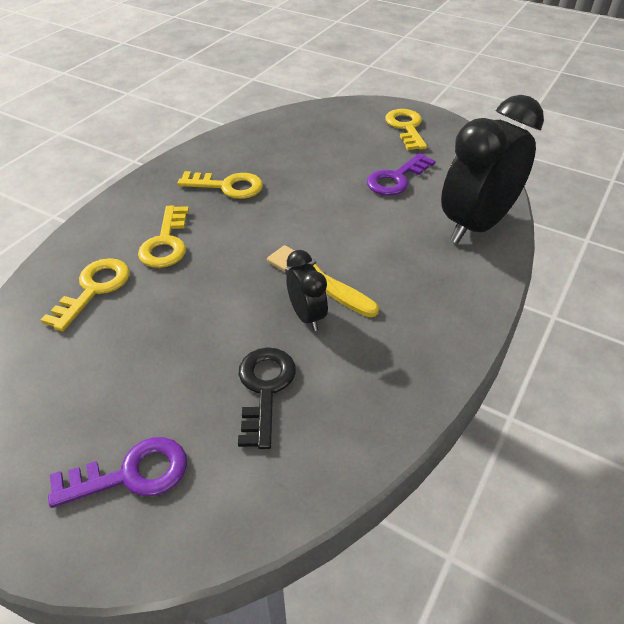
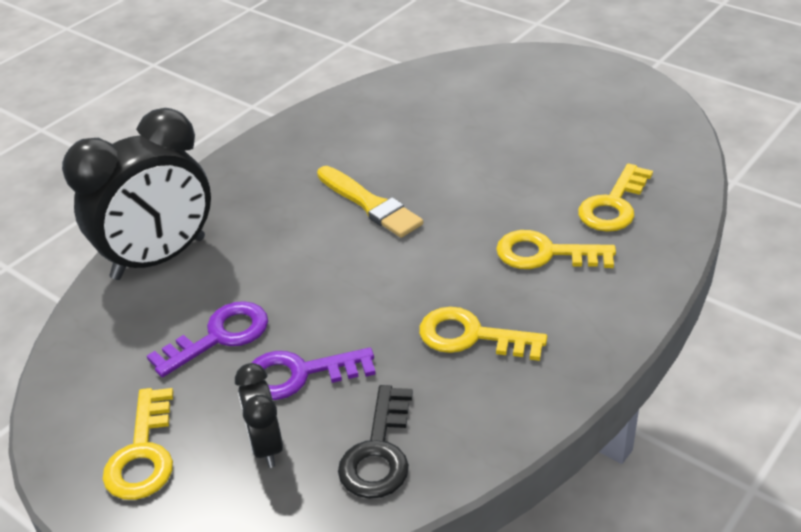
camera: 170 degrees left, 5 degrees down
purple key [48,437,187,508] -> purple key moved to [251,347,376,400]
yellow key [138,206,189,268] -> yellow key turned 90 degrees counterclockwise [496,230,616,269]
black key [238,347,296,449] -> black key moved to [338,385,413,499]
black clock [286,250,328,331] -> black clock moved to [235,363,283,468]

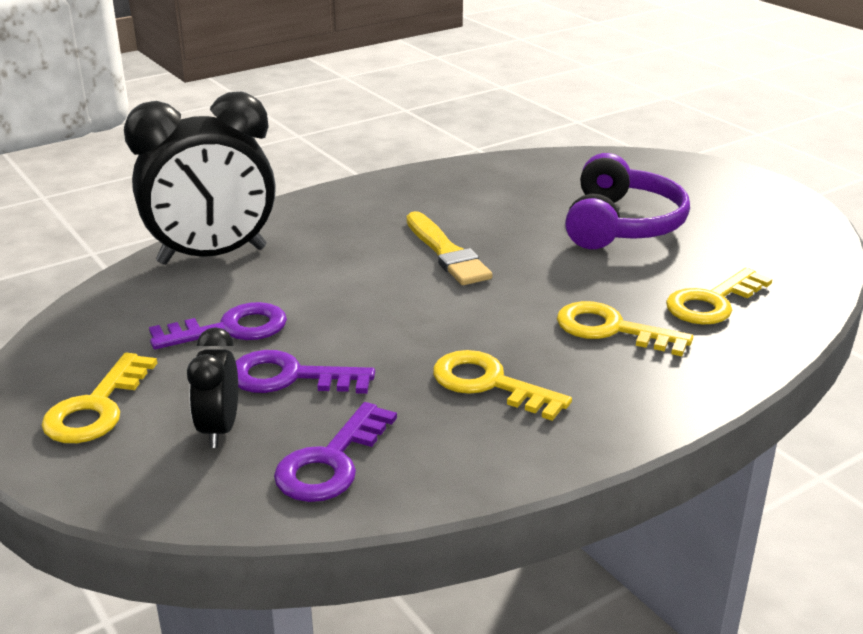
camera: 15 degrees right, 10 degrees down
black key [338,385,413,499] -> purple key [274,402,397,502]
none -> purple headphones [565,153,690,249]

